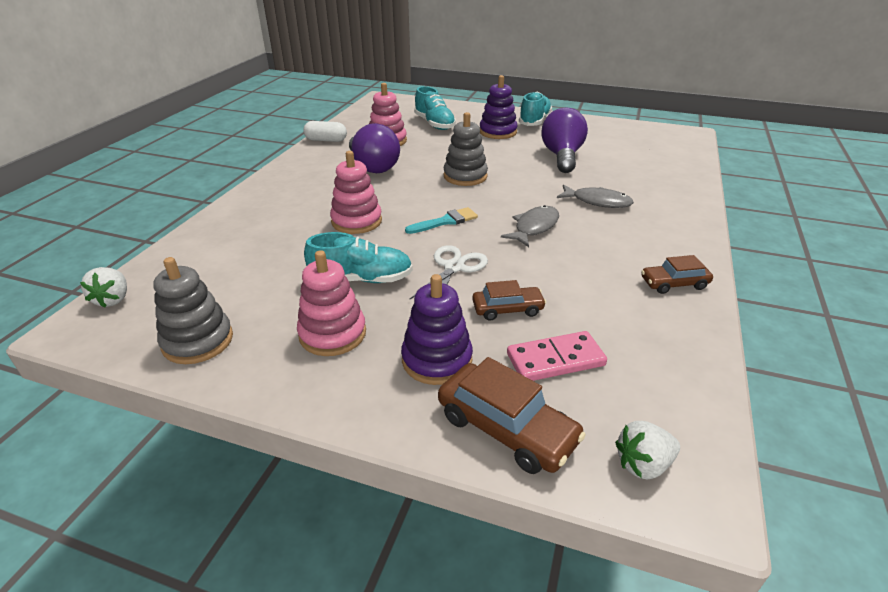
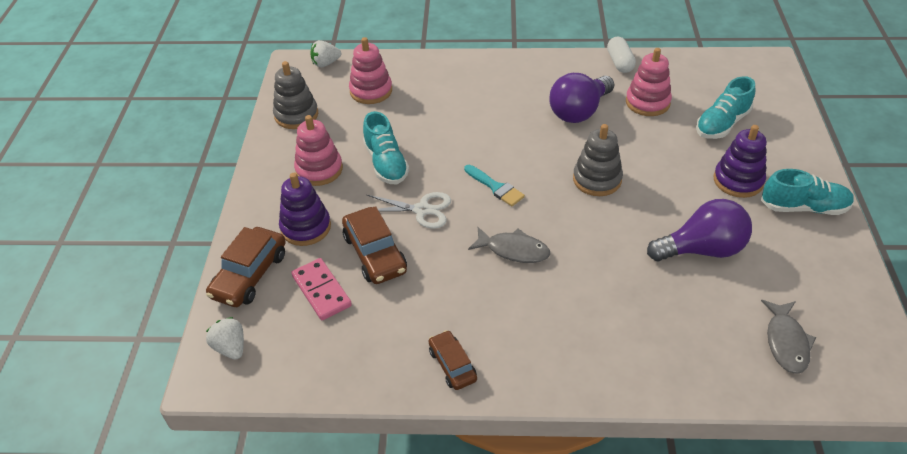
camera: 75 degrees right, 10 degrees up
pink stacking toy [330,151,382,234] -> pink stacking toy moved to [349,37,392,104]
brown car [472,280,546,321] -> brown car [342,206,407,284], size x1.61
grey fish [557,184,634,208] -> grey fish moved to [761,300,816,374]

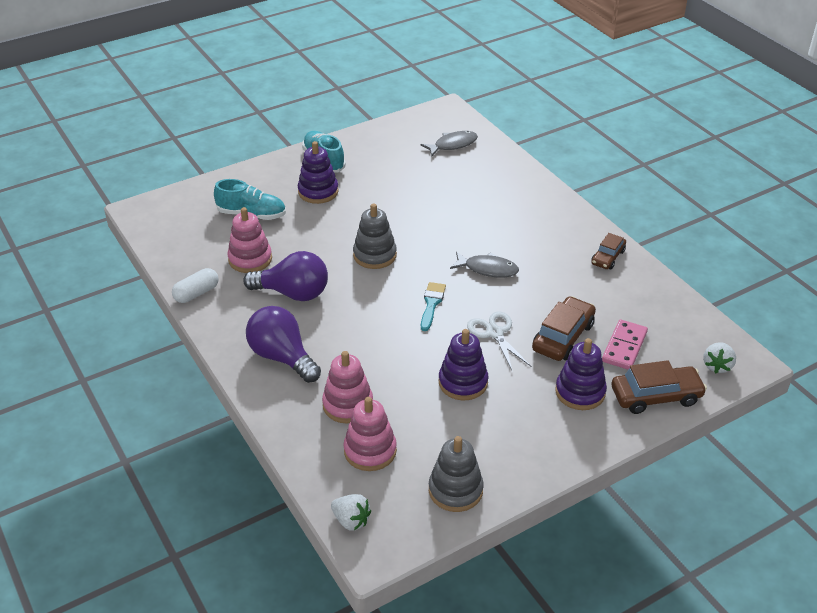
camera: 125 degrees left, 5 degrees down
pink stacking toy [294,115,343,186] -> pink stacking toy moved to [322,351,373,423]
turquoise shoe [363,111,409,184] -> purple stacking toy [439,329,488,400]
grey fish [468,227,550,263] -> grey fish turned 120 degrees clockwise [450,252,519,277]
purple light bulb [647,199,752,261] -> purple light bulb moved to [246,306,321,383]

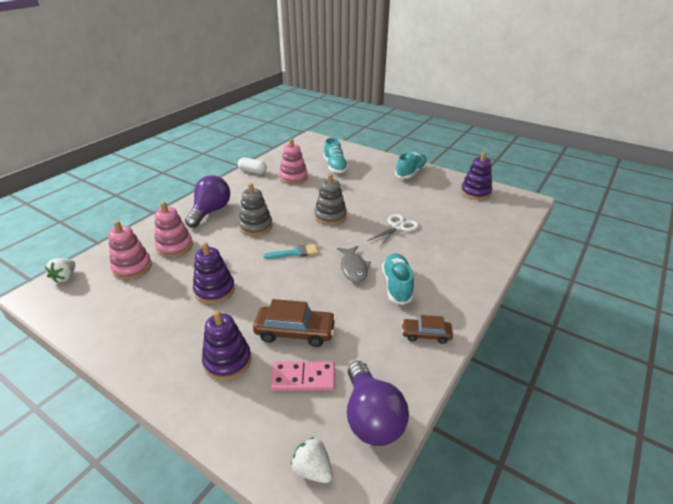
camera: 65 degrees right, 5 degrees down
purple light bulb [243,251,328,301] -> purple light bulb moved to [347,361,409,446]
purple stacking toy [298,141,339,204] -> purple stacking toy moved to [461,152,492,200]
grey fish [420,131,478,156] -> none
grey stacking toy [429,436,484,512] -> grey stacking toy moved to [238,183,273,236]
white scissors [467,311,532,372] -> white scissors moved to [367,214,419,247]
brown car [612,360,707,414] -> none
white strawberry [703,342,736,373] -> white strawberry turned 45 degrees clockwise [291,437,333,483]
none -> turquoise shoe [382,253,414,305]

